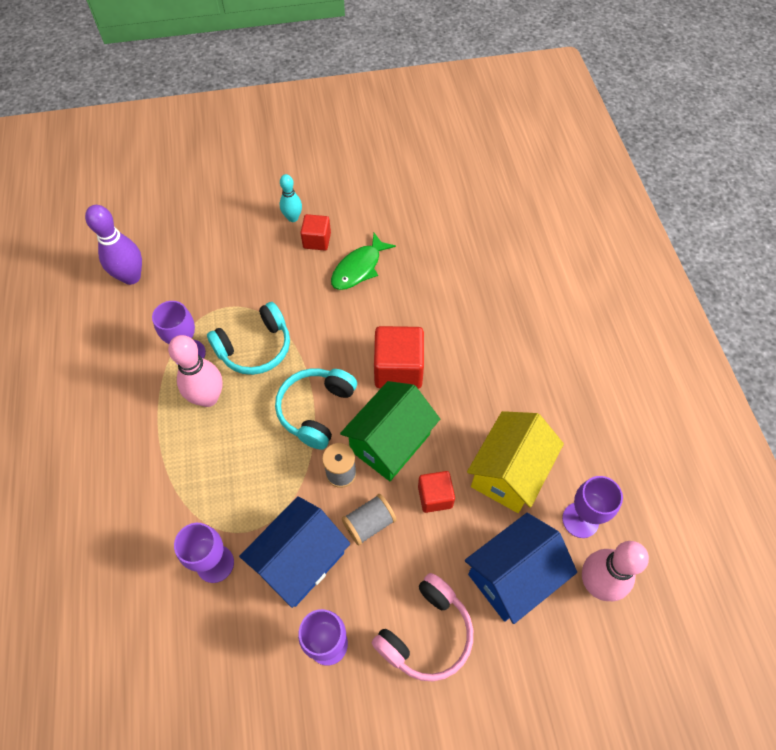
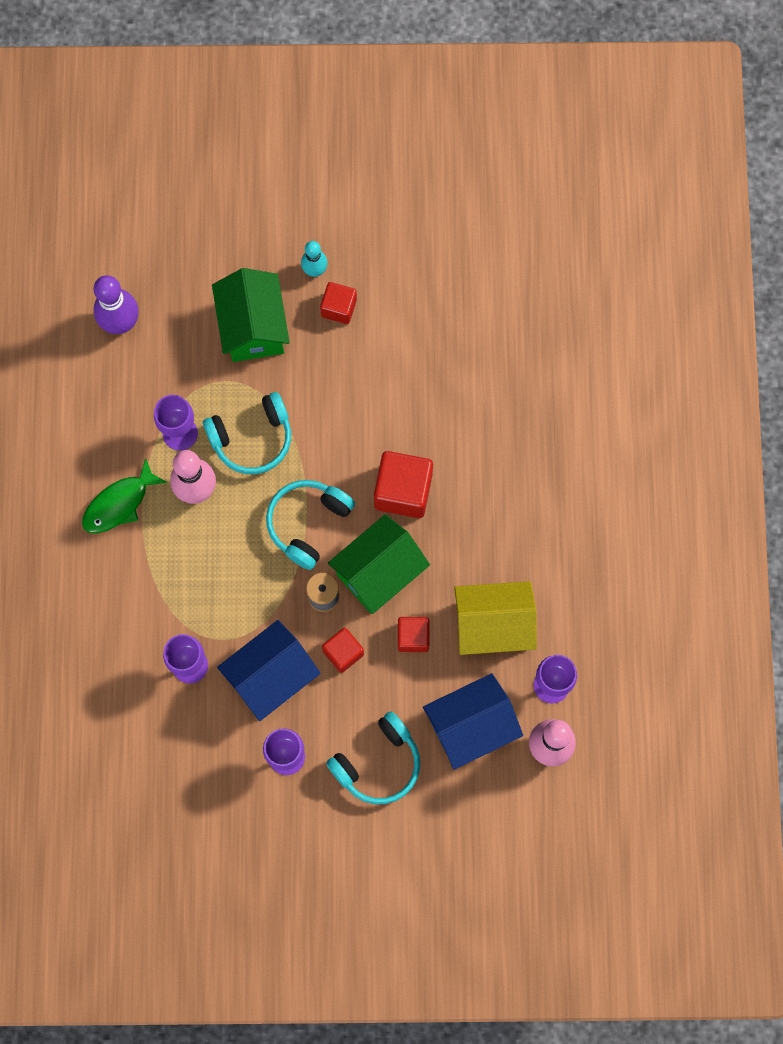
camera: 10 degrees right, 15 degrees up
green fish [331,233,396,290] -> green fish moved to [82,458,168,533]
grey spool [342,494,397,546] -> red cube [322,628,364,673]
pink headphones [372,573,473,681] -> turquoise headphones [326,712,420,804]
yellow house [467,411,564,513] -> yellow house turned 45 degrees clockwise [454,581,537,655]
none -> green house [212,268,290,362]

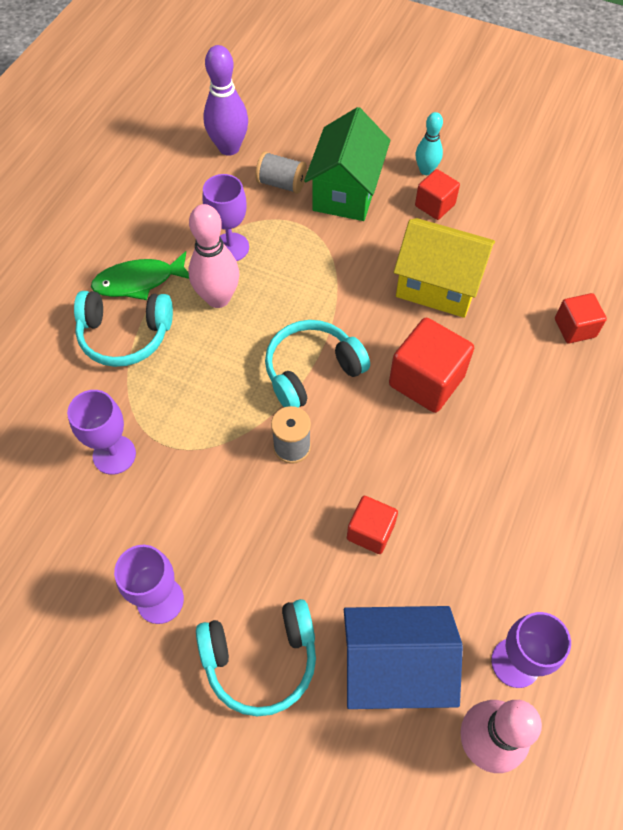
camera: 25 degrees right, 15 degrees down
turquoise headphones [203,392,291,474] -> turquoise headphones moved to [74,291,173,367]
blue house [217,620,321,721] -> none
red cube [322,628,364,673] -> red cube moved to [555,293,607,343]
green house [328,515,430,614] -> none
yellow house [454,581,537,655] -> yellow house moved to [394,218,495,318]
none -> grey spool [255,151,307,194]

